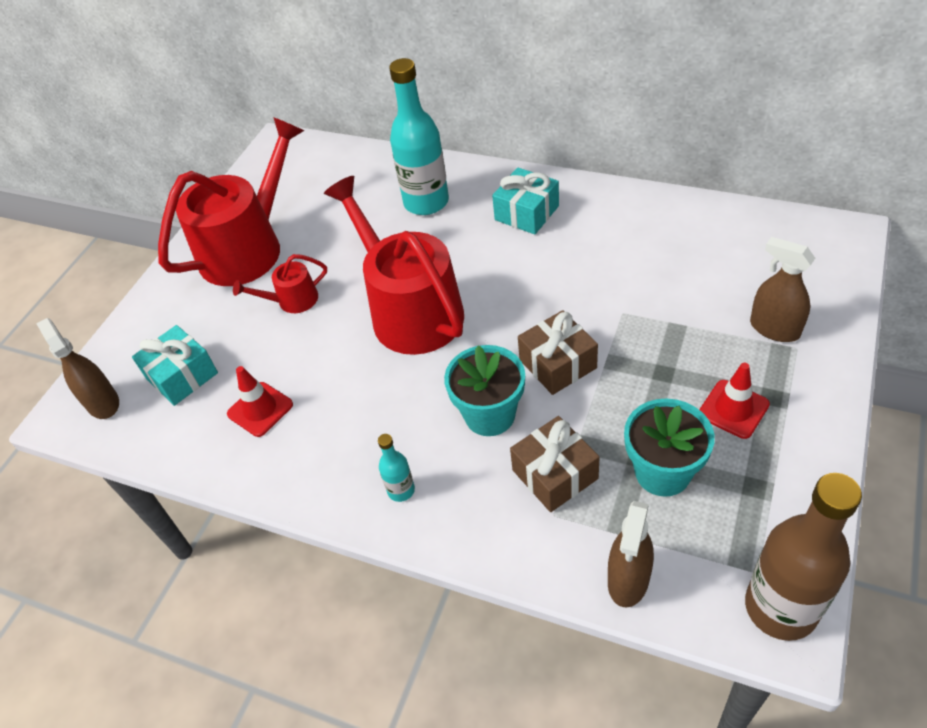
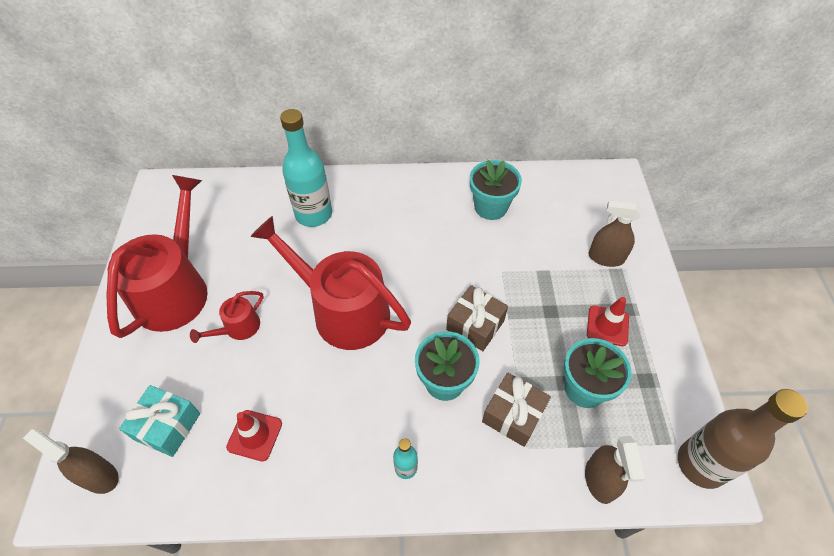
camera: 30 degrees left, 5 degrees up
turquoise gift [492,167,559,234] -> none
none -> turquoise flower pot [470,160,522,220]

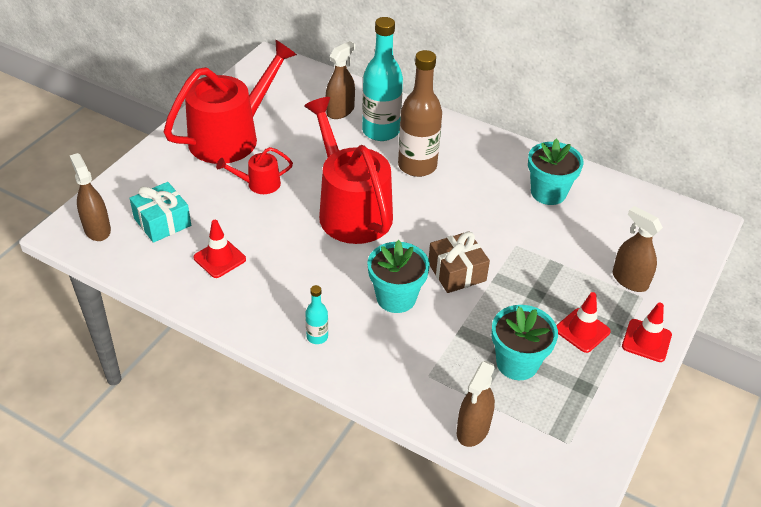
camera: 30 degrees right, 10 degrees down
brown gift [482,373,551,447] -> none
brown bottle [678,389,808,489] -> brown bottle moved to [398,50,442,177]
none -> brown spray bottle [326,41,355,119]
none -> red traffic cone [622,302,672,362]

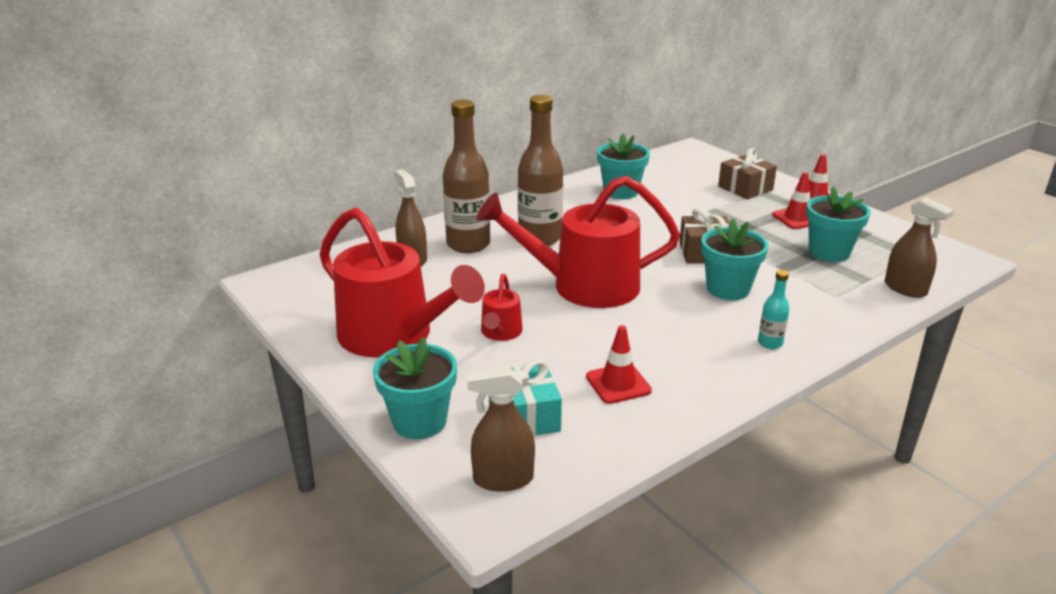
camera: 65 degrees left, 15 degrees down
red watering can [164,40,297,164] -> red watering can turned 150 degrees clockwise [319,207,485,358]
turquoise bottle [362,17,403,141] -> brown bottle [443,100,490,253]
brown spray bottle [612,206,663,292] -> brown gift [718,148,777,199]
none -> turquoise flower pot [373,337,457,439]

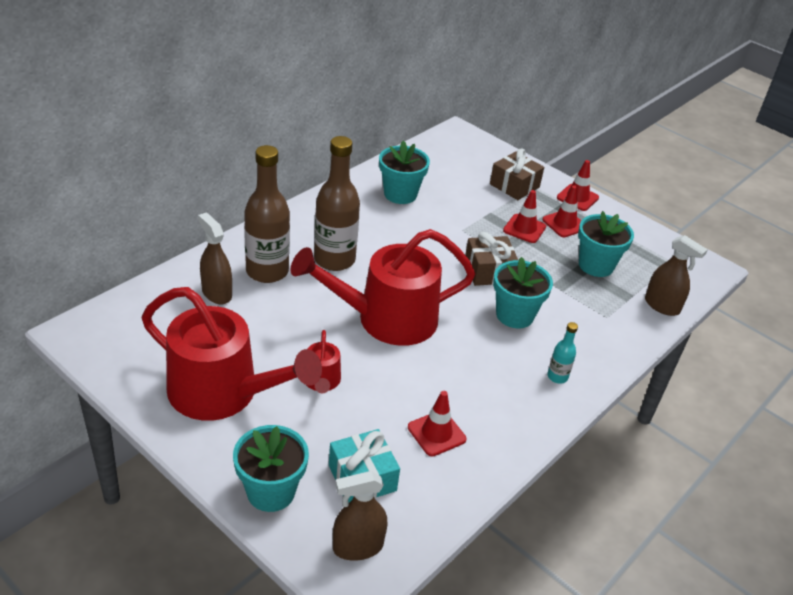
camera: 15 degrees left, 10 degrees up
none -> red traffic cone [503,190,546,243]

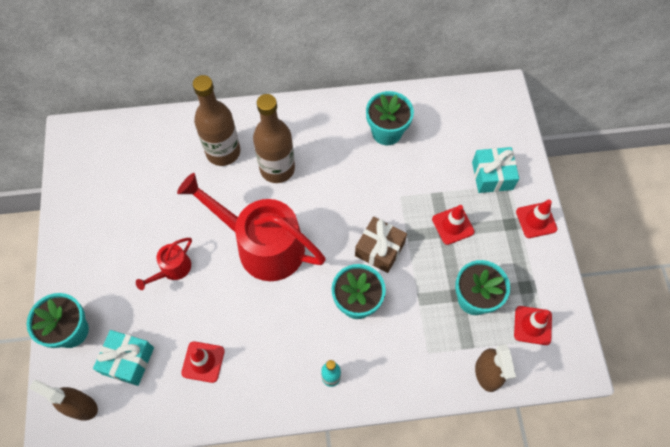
camera: 45 degrees right, 25 degrees up
red watering can [142,287,322,421] -> none
brown spray bottle [198,213,232,304] -> none
brown gift [490,149,544,200] -> turquoise gift [472,147,519,193]
red traffic cone [542,185,581,237] -> red traffic cone moved to [514,306,552,345]

